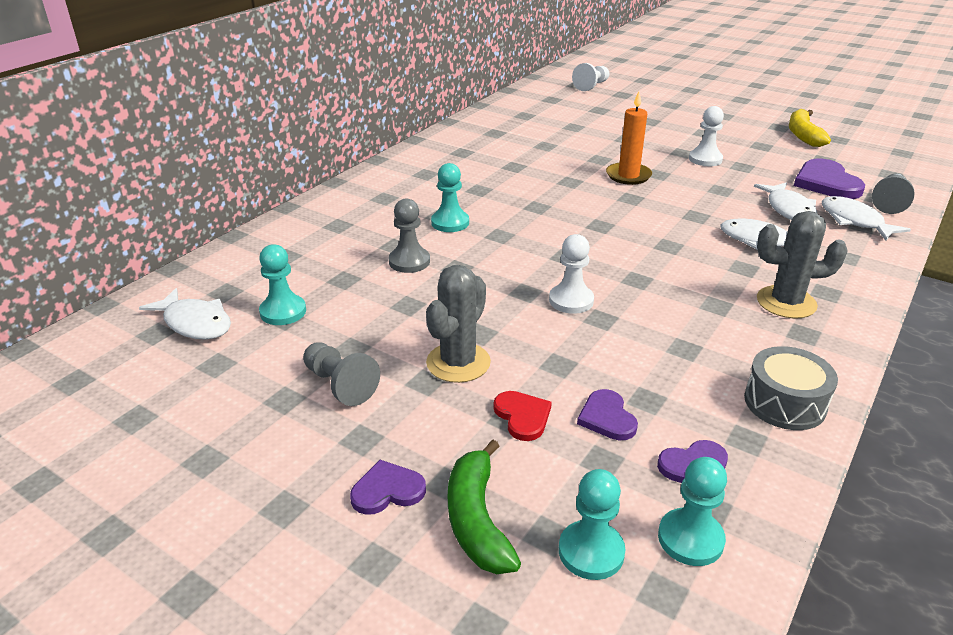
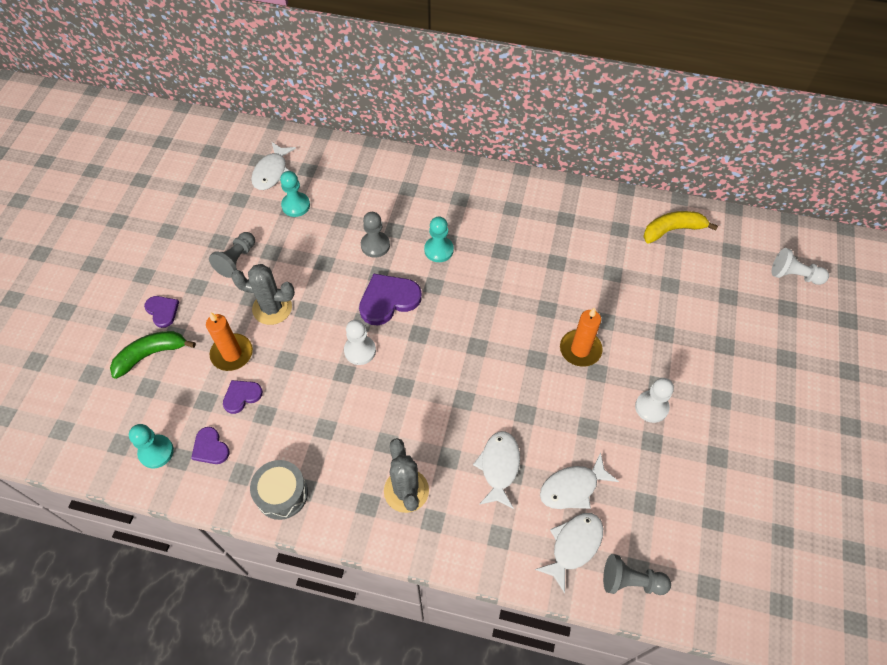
camera: 70 degrees right, 25 degrees up
red heart [494,391,552,441] -> orange candle [206,312,253,371]
turquoise pawn [559,469,625,580] -> none
yellow banana [789,109,831,147] -> yellow banana moved to [643,211,718,244]
purple heart [794,159,865,199] -> purple heart moved to [359,274,422,325]

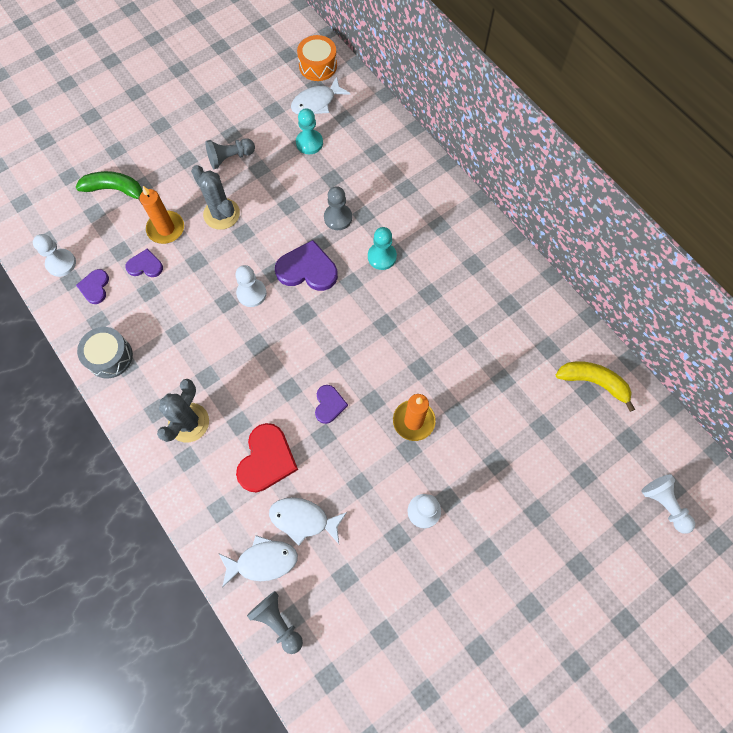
camera: 40 degrees right, 10 degrees up
turquoise pawn [129,424,174,469] -> white pawn [33,234,76,277]
purple heart [144,296,179,328] -> purple heart moved to [315,385,348,424]
white fish [473,431,520,509] -> red heart [236,423,298,492]
none -> orange drum [297,35,337,81]

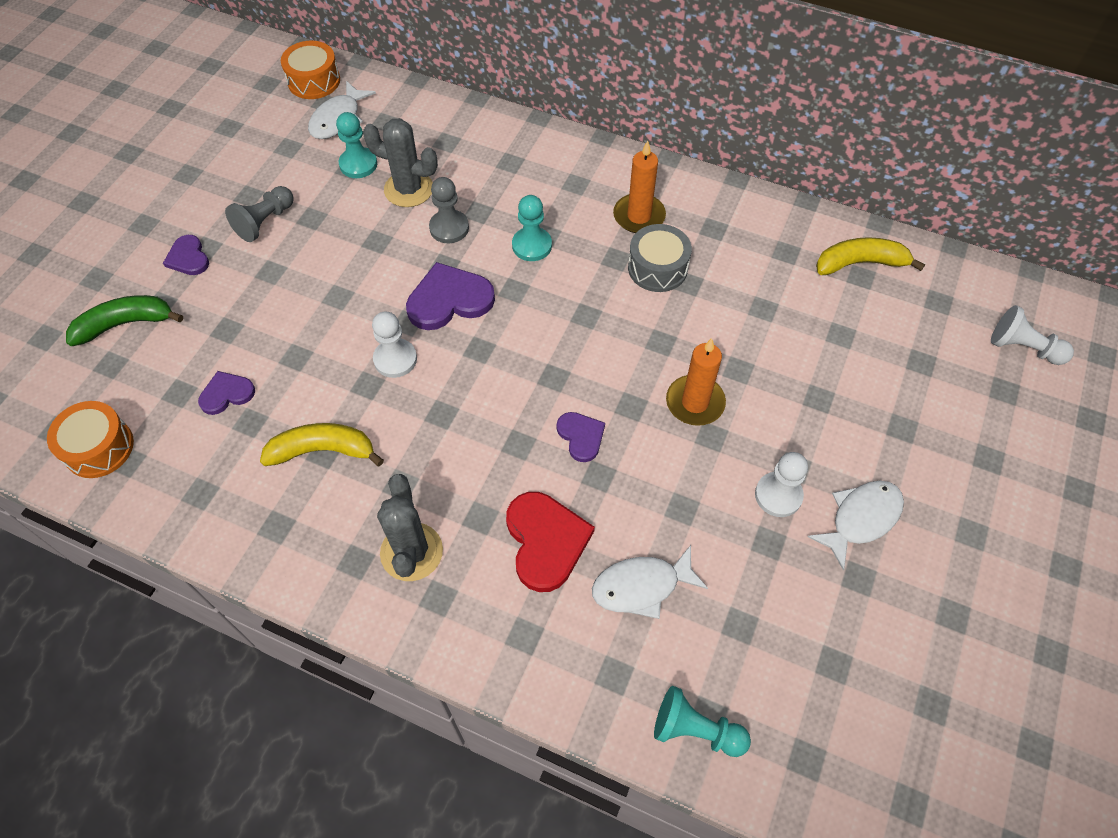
camera: 30 degrees left, 10 degrees down
white pawn [33,234,76,277] -> orange drum [47,401,134,478]
purple heart [76,269,109,304] -> purple heart moved to [163,235,209,275]
grey drum [77,327,133,378] -> grey drum moved to [628,224,692,292]
orange candle [140,186,184,244] -> orange candle moved to [613,141,666,233]
grey cactus [191,165,240,230] -> grey cactus moved to [363,118,438,207]
white fish [218,535,298,588] -> white fish moved to [807,481,904,571]
grey pawn [247,591,303,654] -> turquoise pawn [654,686,751,757]
none -> yellow banana [260,423,384,466]

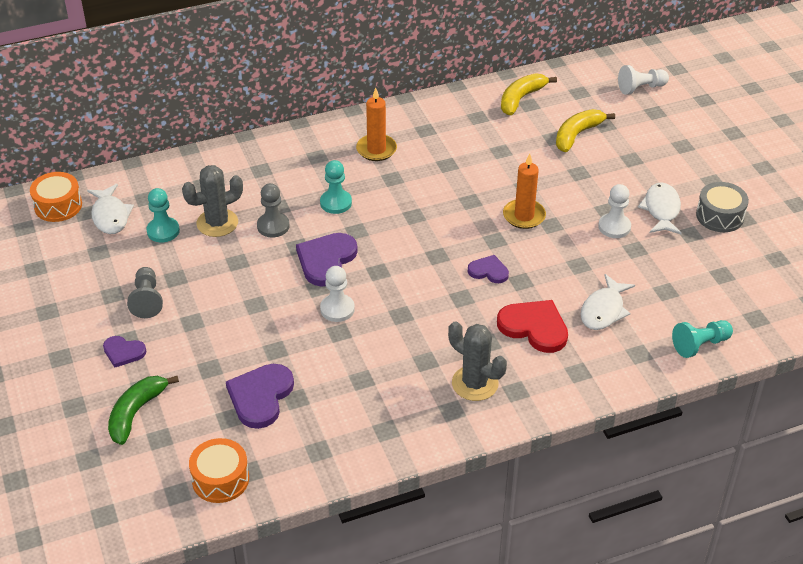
camera: 45 degrees left, 15 degrees down
purple heart [198,371,255,415] -> purple heart [226,364,294,429], size x1.72
yellow banana [260,423,384,466] -> yellow banana moved to [556,109,615,152]
grey drum [628,224,692,292] -> grey drum moved to [696,182,749,232]

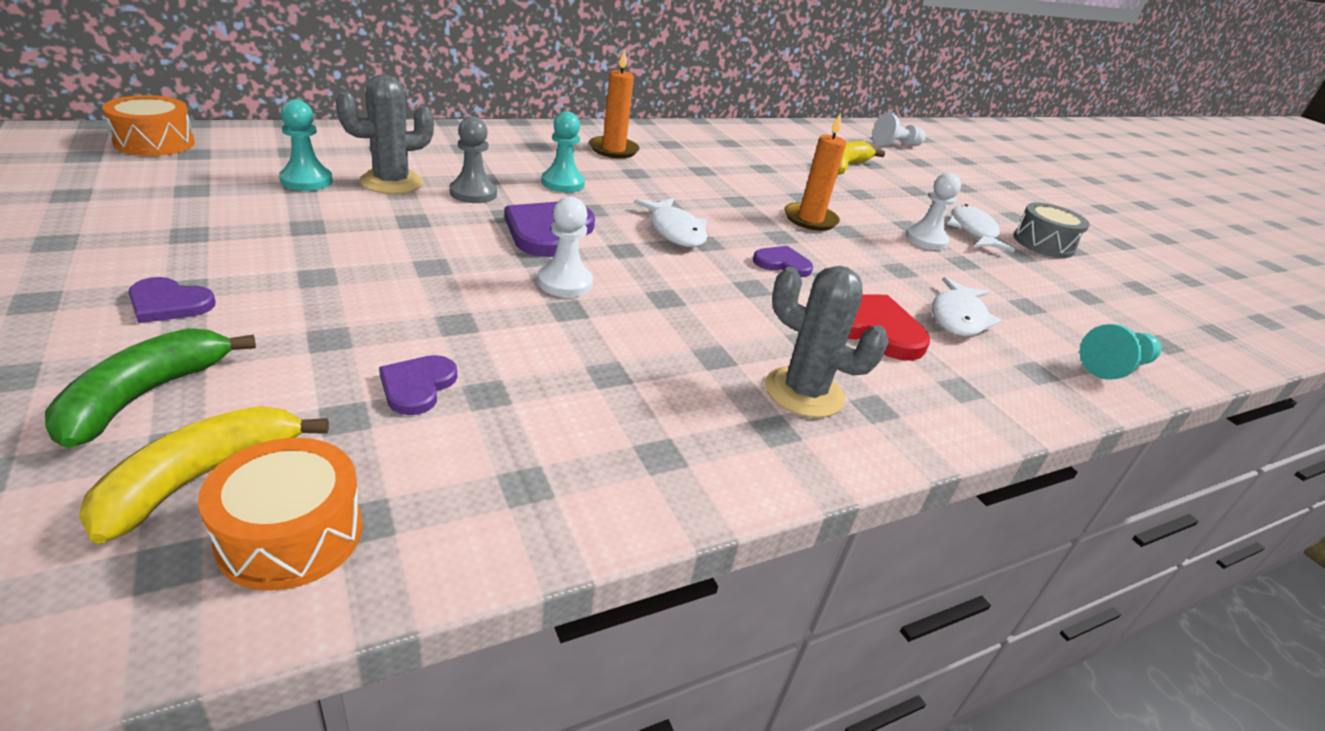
camera: 10 degrees left, 10 degrees down
white fish [87,184,134,234] -> white fish moved to [634,198,707,247]
grey pawn [127,267,163,318] -> none
purple heart [226,364,294,429] -> purple heart [379,355,457,415], size x0.58
yellow banana [501,74,557,115] -> yellow banana moved to [79,406,329,544]

